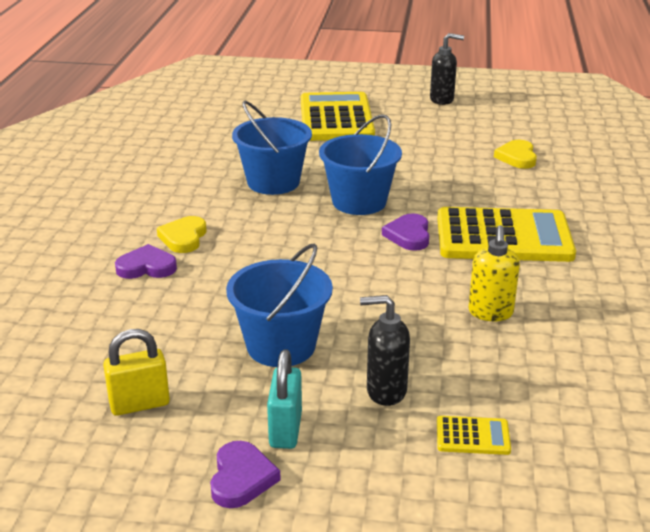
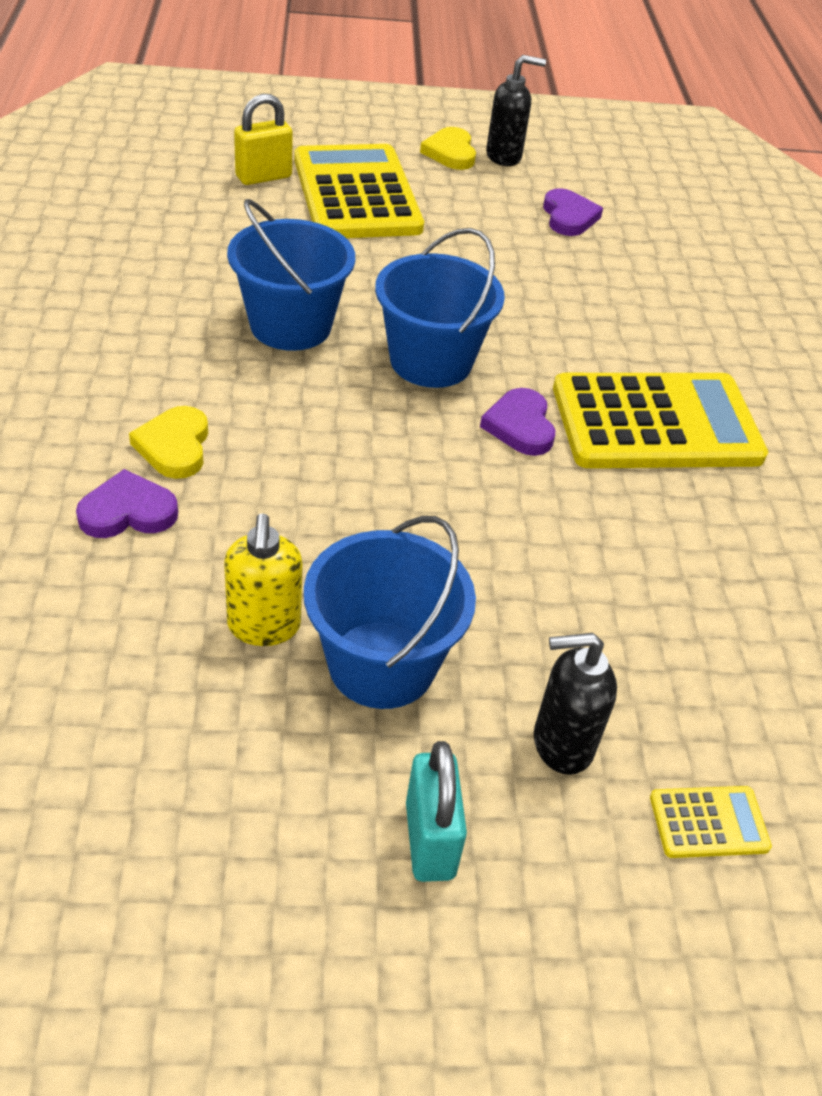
camera: 15 degrees left, 15 degrees up
yellow padlock [103,329,170,416] -> yellow padlock moved to [234,94,293,185]
purple heart [210,441,281,508] -> purple heart moved to [543,188,603,236]
yellow soap dispenser [468,225,520,321] -> yellow soap dispenser moved to [224,513,303,646]
yellow heart [494,140,537,169] -> yellow heart moved to [420,127,476,170]

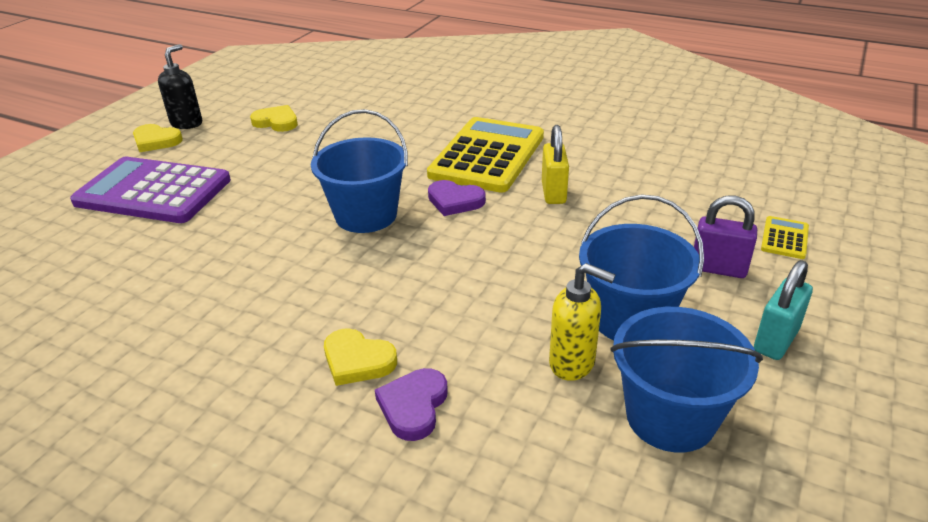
camera: 55 degrees left, 10 degrees down
blue bucket [227,199,355,351] -> blue bucket moved to [610,307,763,453]
yellow padlock [234,94,293,185] -> yellow padlock moved to [542,125,569,204]
yellow calculator [294,144,424,238] -> purple calculator [70,157,231,223]
turquoise padlock [406,741,467,882] -> turquoise padlock turned 75 degrees counterclockwise [754,260,813,360]
black soap dispenser [534,633,617,775] -> purple padlock [694,196,757,278]
purple heart [543,188,603,236] -> yellow heart [250,105,298,132]

